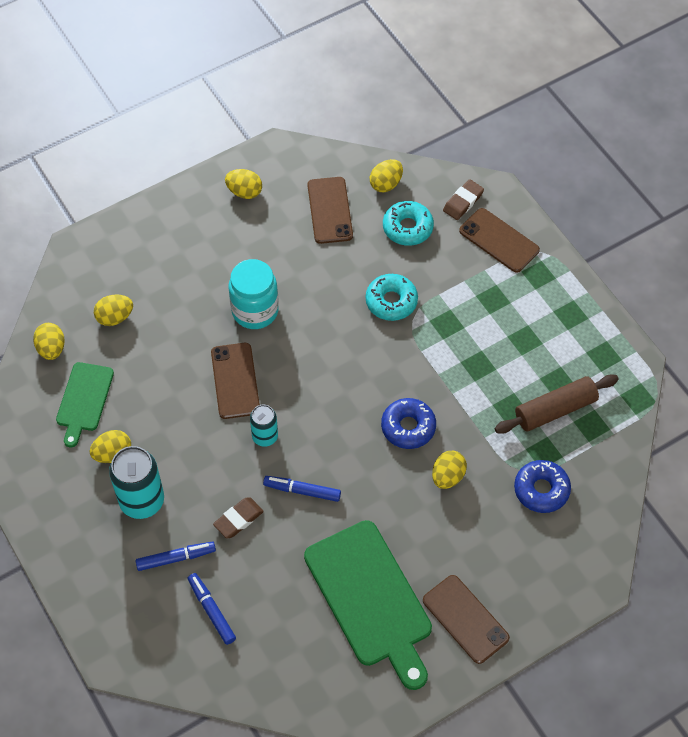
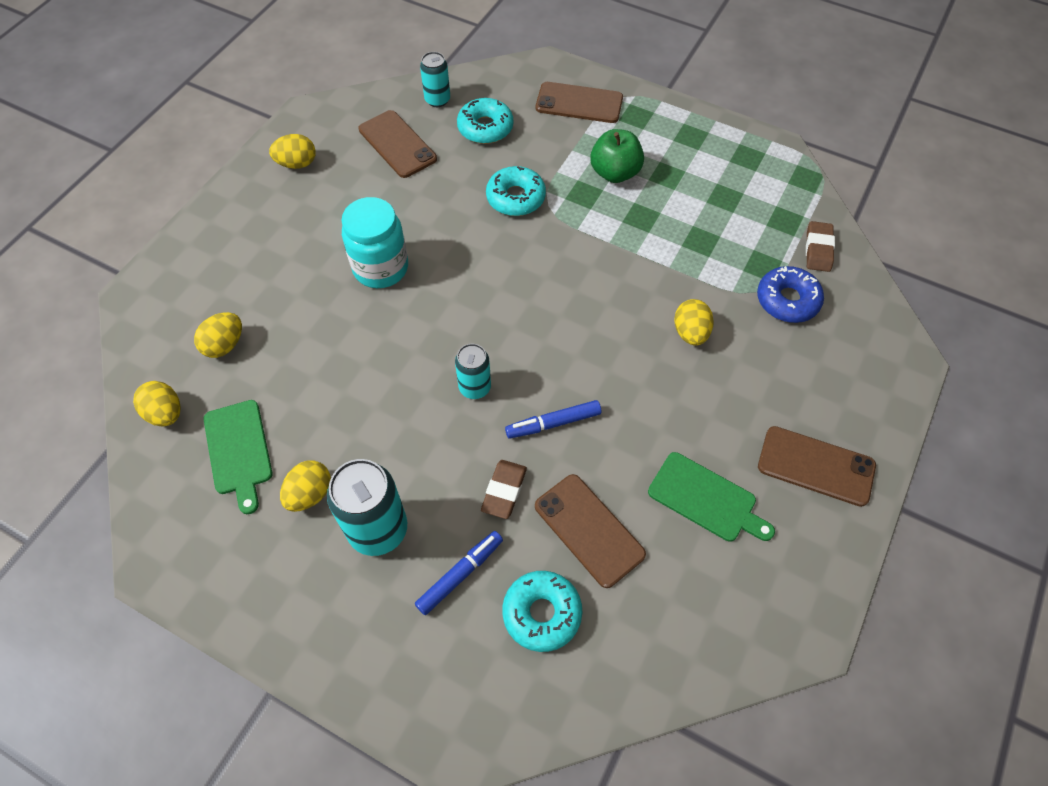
camera: 30 degrees left, 0 degrees up
blue marker [188,573,236,645] -> turquoise donut [502,571,582,652]
brown phone [211,343,260,419] -> brown phone moved to [535,474,646,588]
green cutting board [304,520,432,690] -> green cutting board [648,452,775,542], size x0.56
yellow egg [370,159,403,192] -> turquoise can [420,52,450,107]
blue donut [381,398,436,449] -> none
brown eraser [443,179,484,220] -> brown eraser moved to [806,221,835,272]
brown rolling pin [495,374,618,434] -> none
none -> green apple [590,129,644,183]

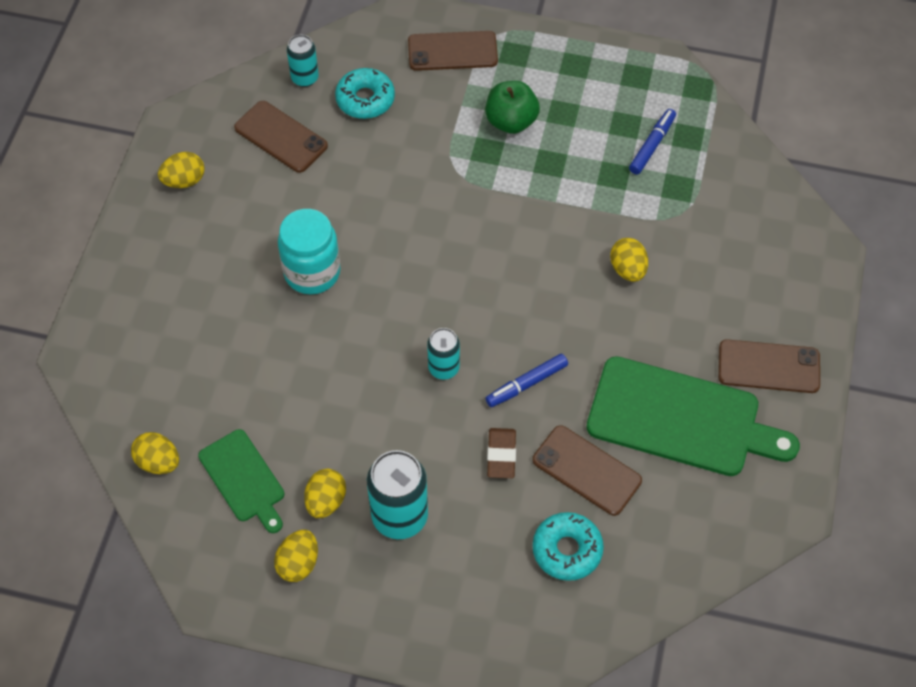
camera: 15 degrees left, 0 degrees up
yellow egg [194,312,242,358] -> yellow egg moved to [274,530,318,582]
blue marker [415,531,503,615] -> blue marker moved to [629,109,676,174]
turquoise donut [486,166,546,216] -> none
green cutting board [648,452,775,542] -> green cutting board [587,356,800,476], size x1.79
blue donut [757,266,824,323] -> none
brown eraser [806,221,835,272] -> none

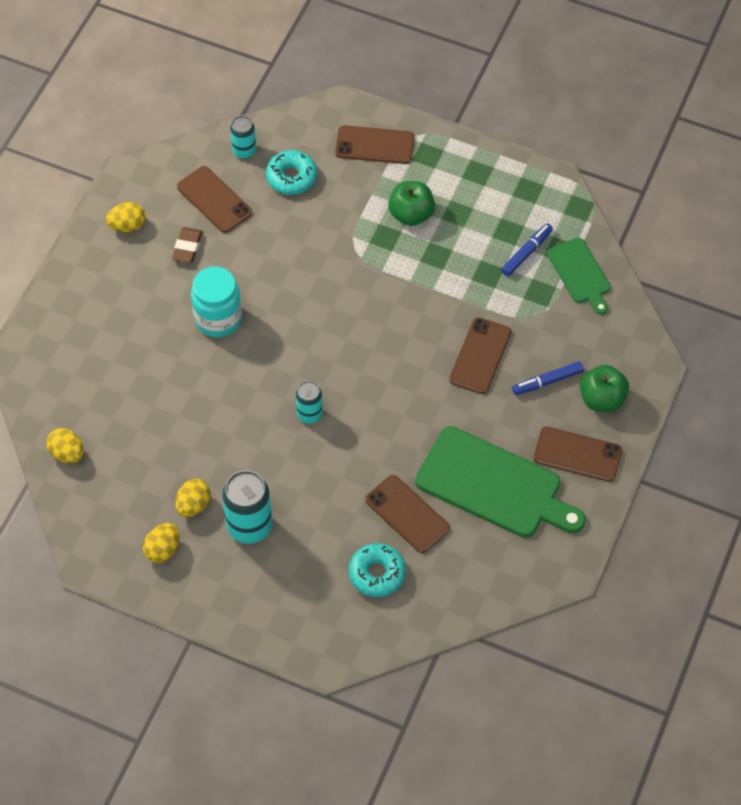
camera: 10 degrees right, 0 degrees up
green cutting board [198,429,284,533] -> green cutting board moved to [547,238,611,315]
blue marker [485,354,568,407] -> blue marker moved to [512,361,584,395]
brown eraser [487,428,516,478] -> brown eraser moved to [172,227,203,263]
yellow egg [610,238,648,282] -> brown phone [449,317,512,394]
none -> green apple [580,365,629,412]

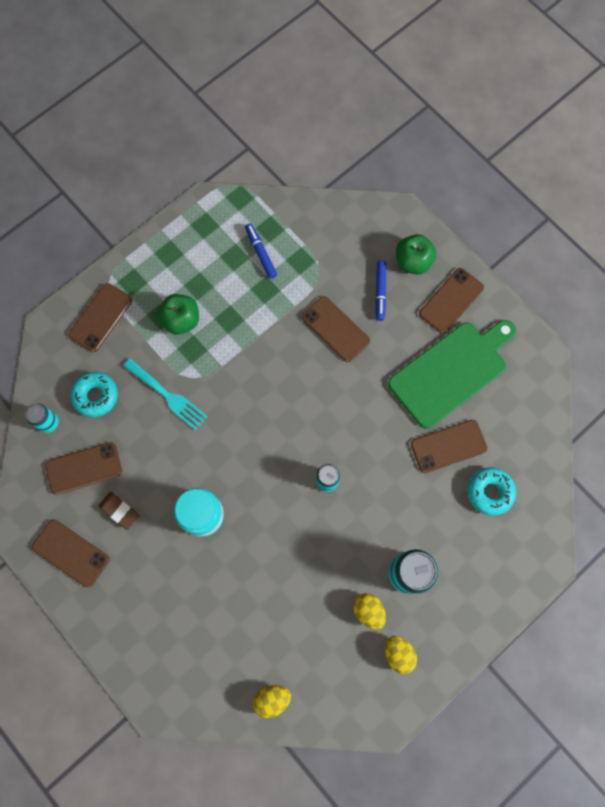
camera: 65 degrees left, 15 degrees up
yellow egg [106,202,145,232] -> brown phone [32,519,109,587]
green cutting board [547,238,611,315] -> none
none -> turquoise fork [124,358,208,430]

